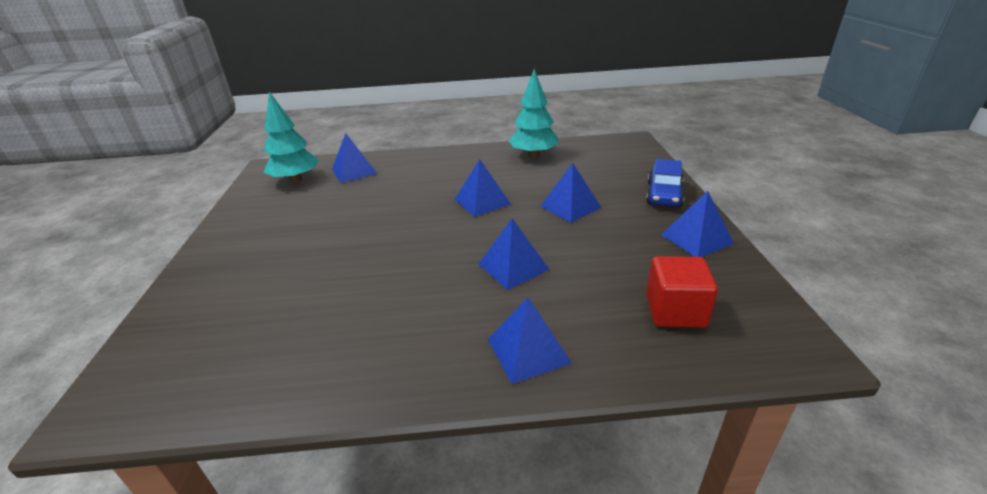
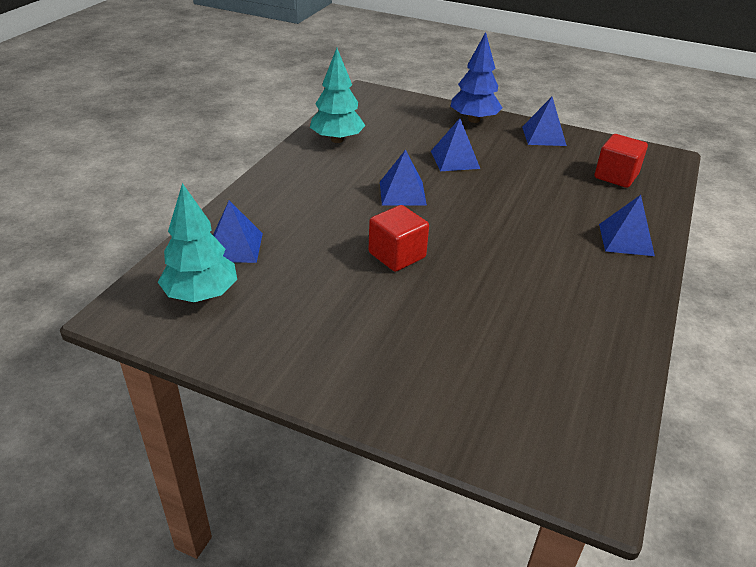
camera: 65 degrees left, 5 degrees up
blue pyramid [478,218,550,290] -> none
blue car [646,159,684,207] -> blue tree [451,32,502,123]
none -> red cube [369,205,429,272]

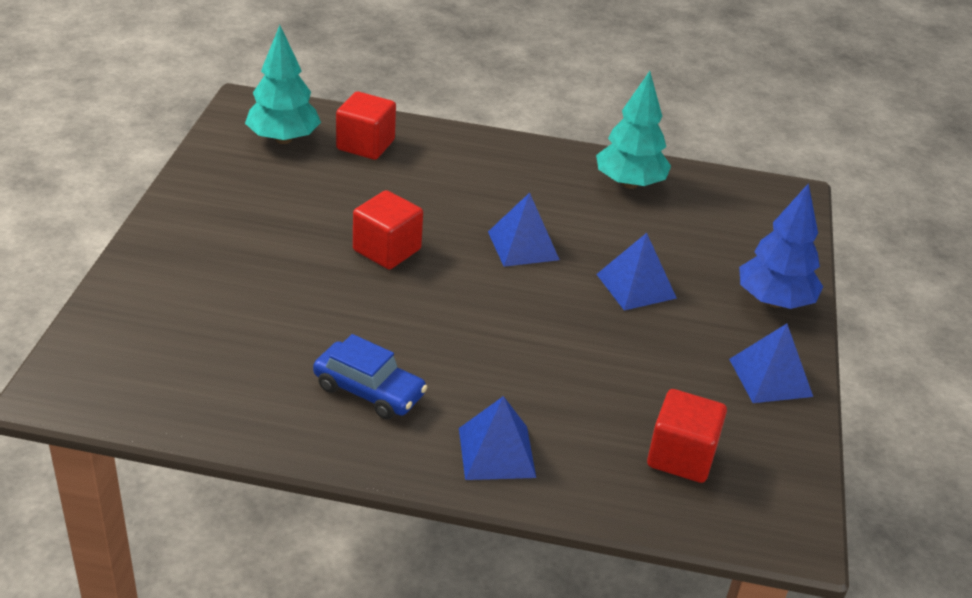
camera: 75 degrees right, 0 degrees up
blue pyramid [213,200,263,263] -> red cube [336,91,396,160]
none -> blue car [313,334,428,419]

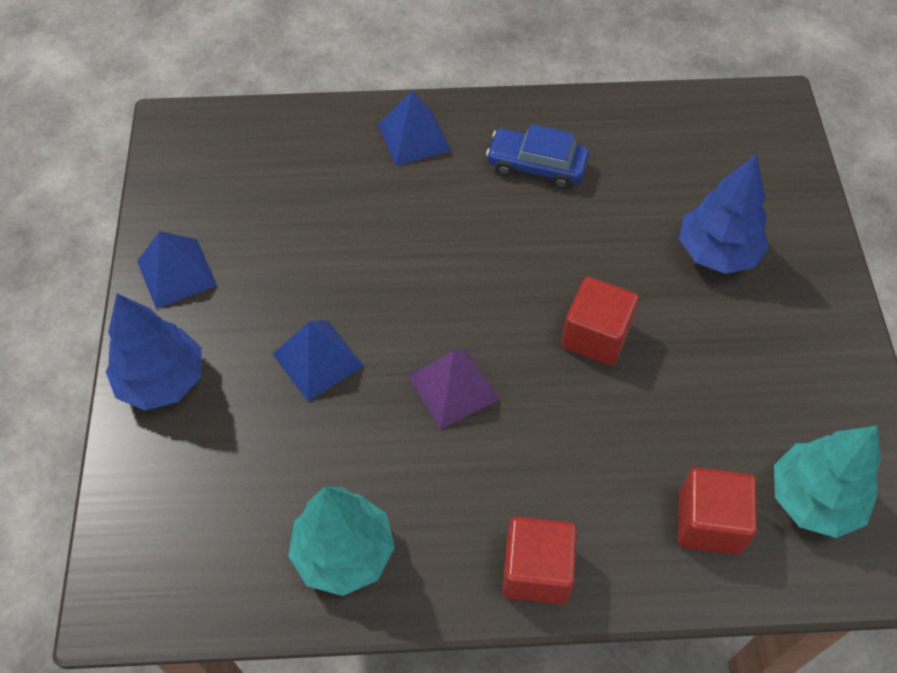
camera: 170 degrees right, 20 degrees up
blue pyramid [488,193,560,267] -> purple pyramid [408,348,500,430]
red cube [647,389,727,483] -> red cube moved to [502,517,577,605]
none -> blue tree [679,154,769,274]

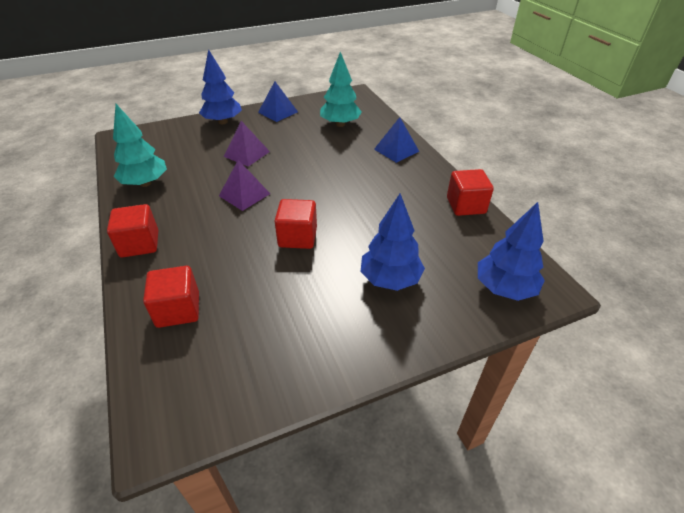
camera: 70 degrees right, 15 degrees down
blue pyramid [272,320,364,401] -> purple pyramid [224,121,270,167]
blue car [486,124,589,189] -> none
turquoise tree [774,426,881,538] -> turquoise tree moved to [320,51,362,127]
none -> red cube [447,169,494,216]
none -> blue tree [478,202,545,301]

